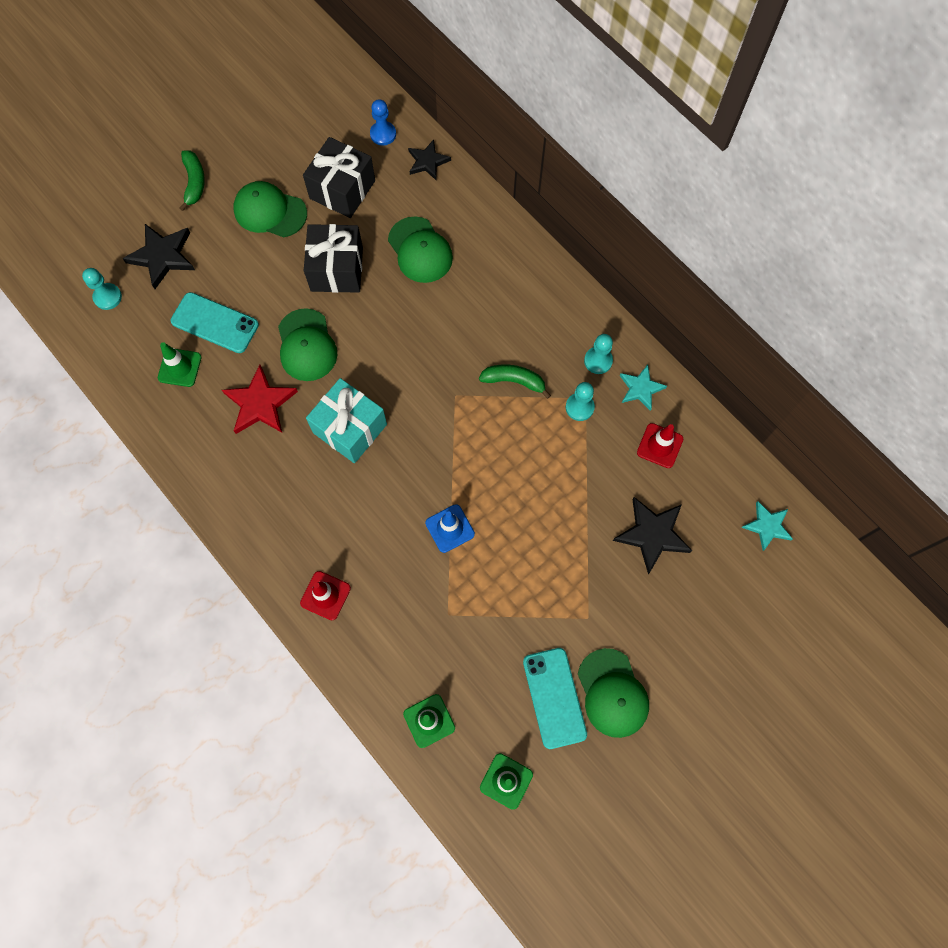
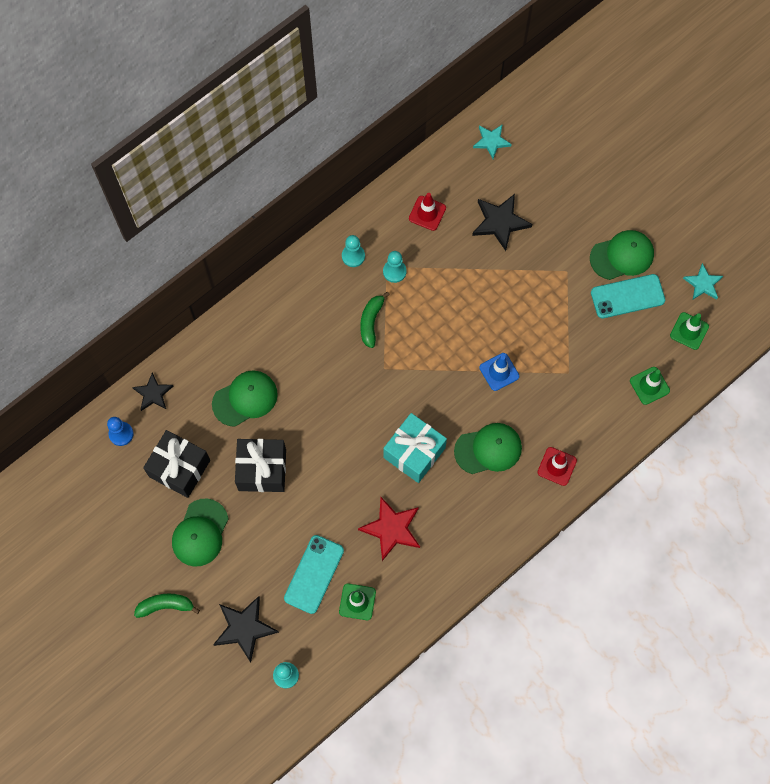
camera: 90 degrees left, 0 degrees up
green cap [278,308,337,381] -> green cap moved to [454,423,522,474]
turquoise star [620,365,667,411] -> turquoise star moved to [683,263,723,299]

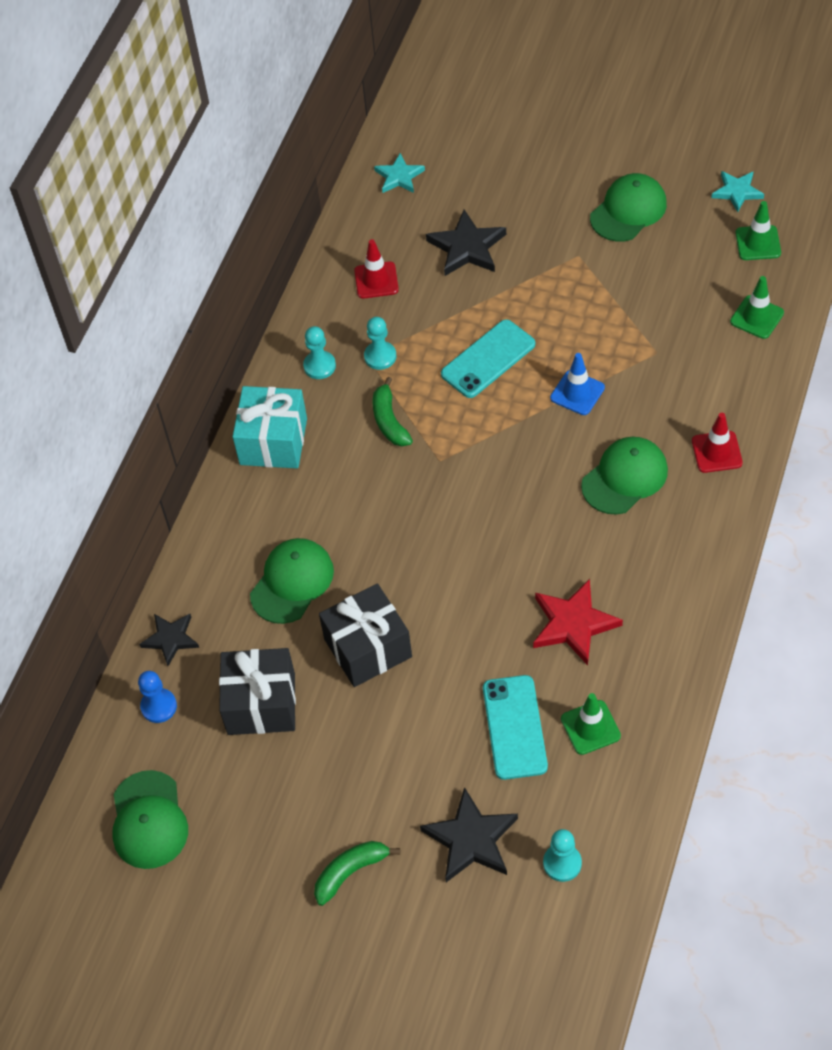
camera: 25 degrees left, 15 degrees down
green cap [172,498,228,567] -> green cap moved to [112,770,188,869]
turquoise gift [383,413,447,483] -> turquoise gift moved to [232,386,307,468]
turquoise phone [591,274,665,318] -> turquoise phone moved to [441,320,535,398]

